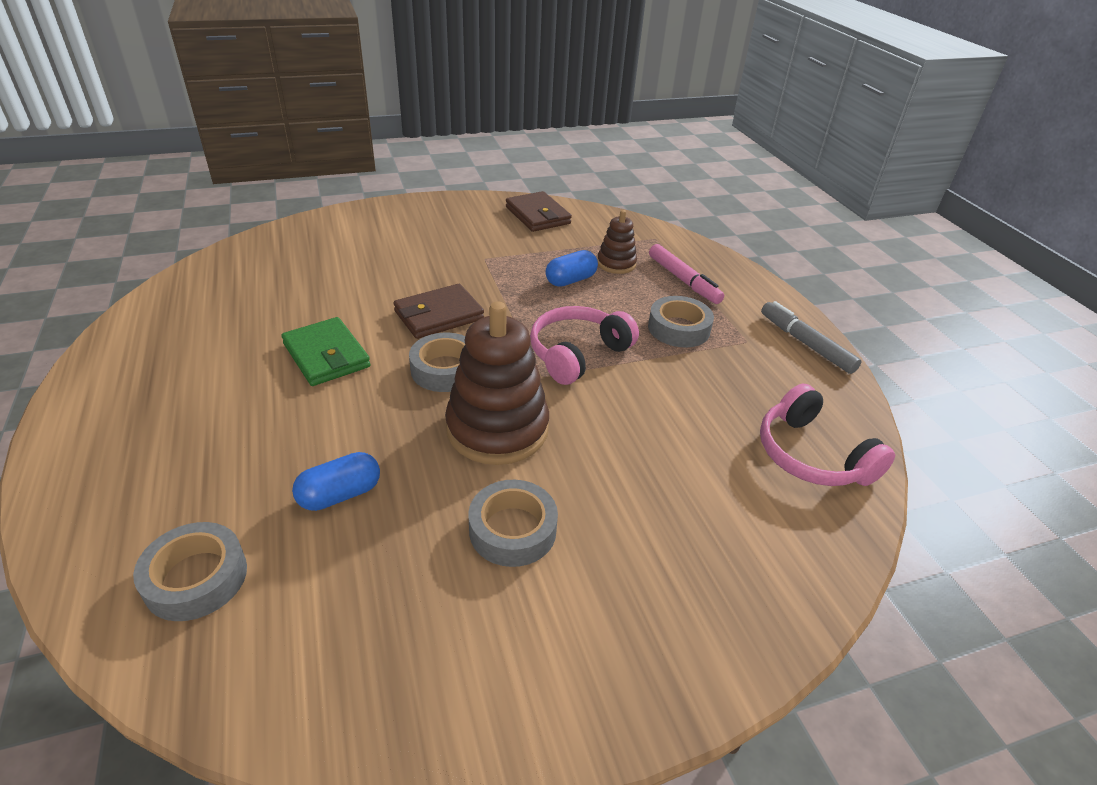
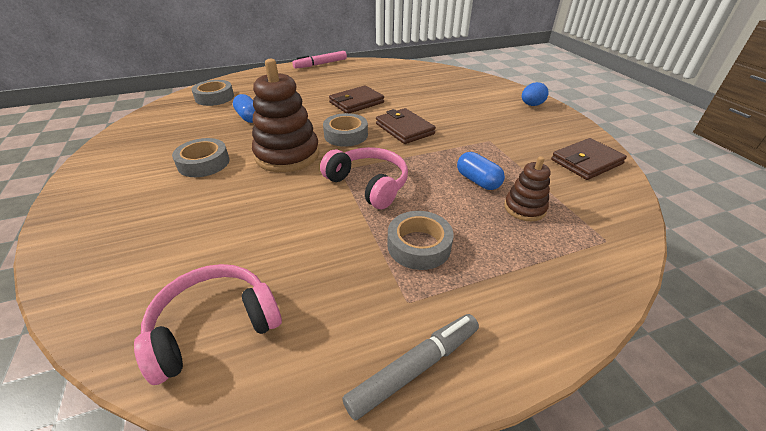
camera: 90 degrees right, 0 degrees up
green wallet [281,317,371,386] -> brown wallet [329,86,384,113]
pink marker [649,244,724,304] -> pink marker moved to [292,51,347,69]
none -> blue egg [522,82,549,106]

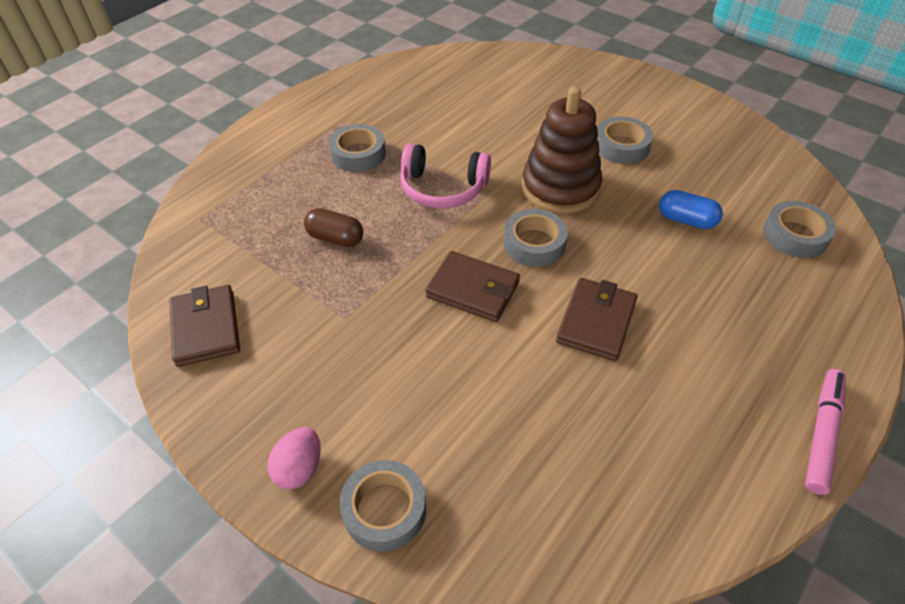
camera: 150 degrees right, 10 degrees up
pink headphones [134,264,282,385] -> none
grey marker [342,314,479,420] -> none
blue capsule [457,152,505,190] -> brown capsule [304,208,363,247]
brown stacking toy [504,156,551,221] -> none
blue egg [522,82,549,106] -> pink egg [267,427,321,489]
brown wallet [551,138,627,180] -> brown wallet turned 45 degrees counterclockwise [169,285,240,367]
none -> grey tape [340,460,426,552]

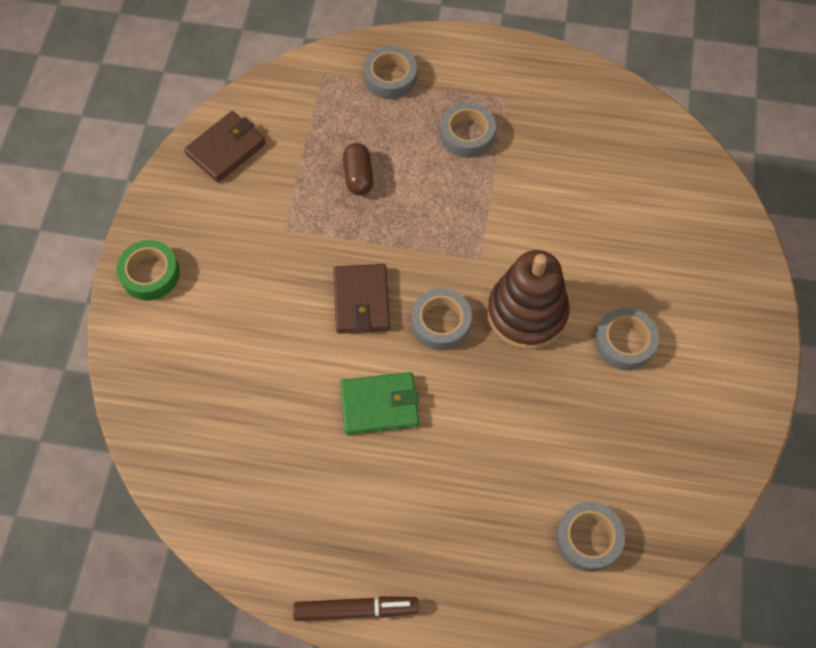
camera: 60 degrees right, 15 degrees up
pink egg [267,427,321,489] -> green tape [116,240,180,300]
grey tape [340,460,426,552] -> grey tape moved to [363,46,417,99]
pink headphones [400,143,491,209] -> none
brown wallet [556,278,637,361] -> green wallet [340,372,419,435]
blue capsule [659,190,723,229] -> none
pink marker [805,369,846,495] -> brown marker [293,596,419,621]

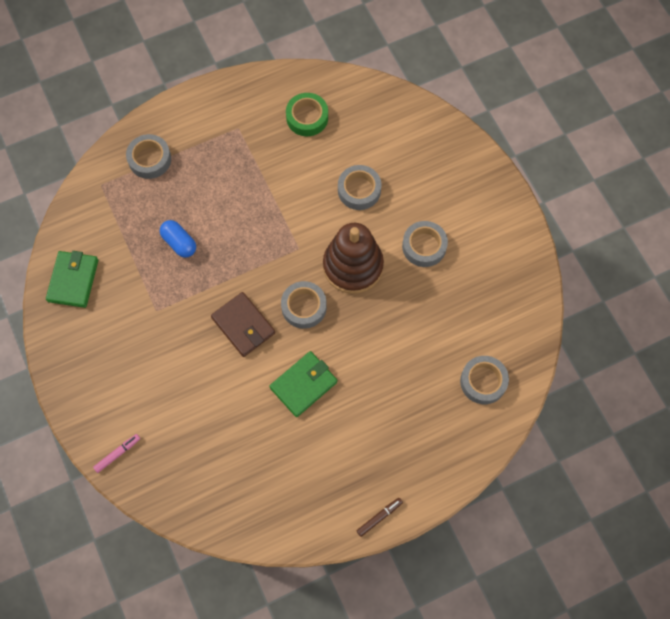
camera: 35 degrees left, 5 degrees up
green tape [116,240,180,300] -> green tape moved to [286,93,328,136]
brown wallet [184,111,266,182] -> green wallet [46,251,98,308]
brown marker [293,596,419,621] -> brown marker [356,498,403,537], size x0.61
brown capsule [343,143,374,195] -> blue capsule [160,220,196,258]
grey tape [440,102,496,158] -> grey tape moved to [338,165,382,210]
none -> pink marker [93,434,140,473]

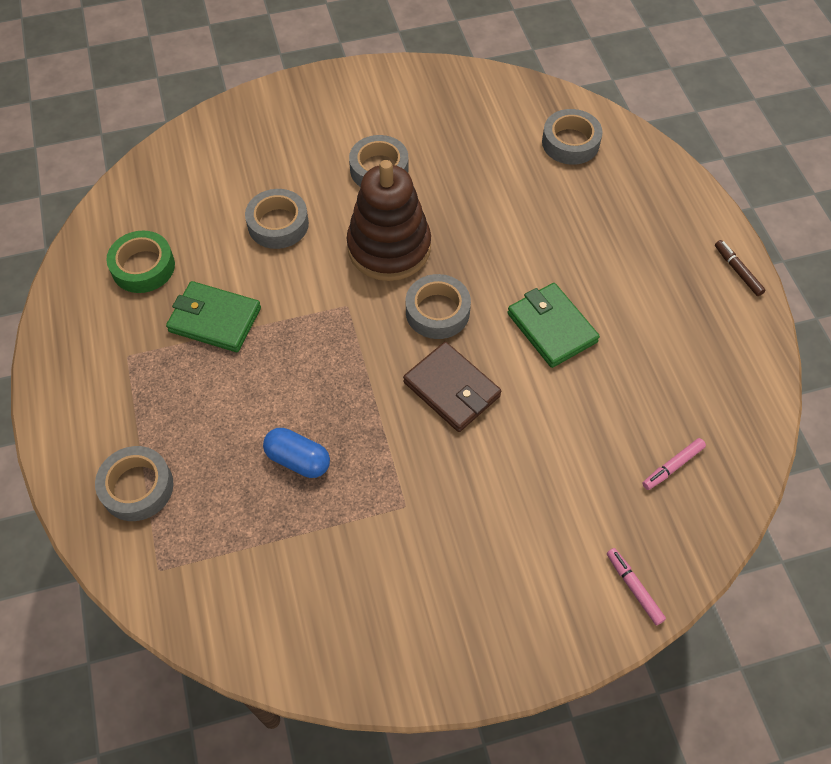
camera: 80 degrees left, 10 degrees down
green wallet [46,251,98,308] -> green wallet moved to [166,281,261,352]
blue capsule [160,220,196,258] -> blue capsule turned 60 degrees clockwise [263,428,330,478]
brown wallet [211,292,275,357] -> brown wallet turned 75 degrees clockwise [403,342,501,432]
none -> pink marker [642,438,706,490]

